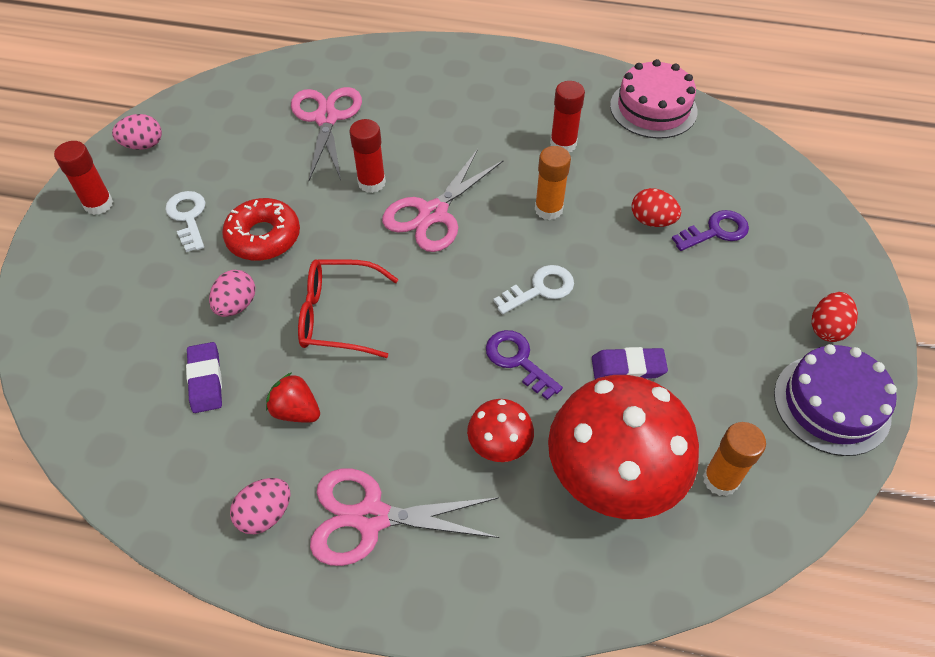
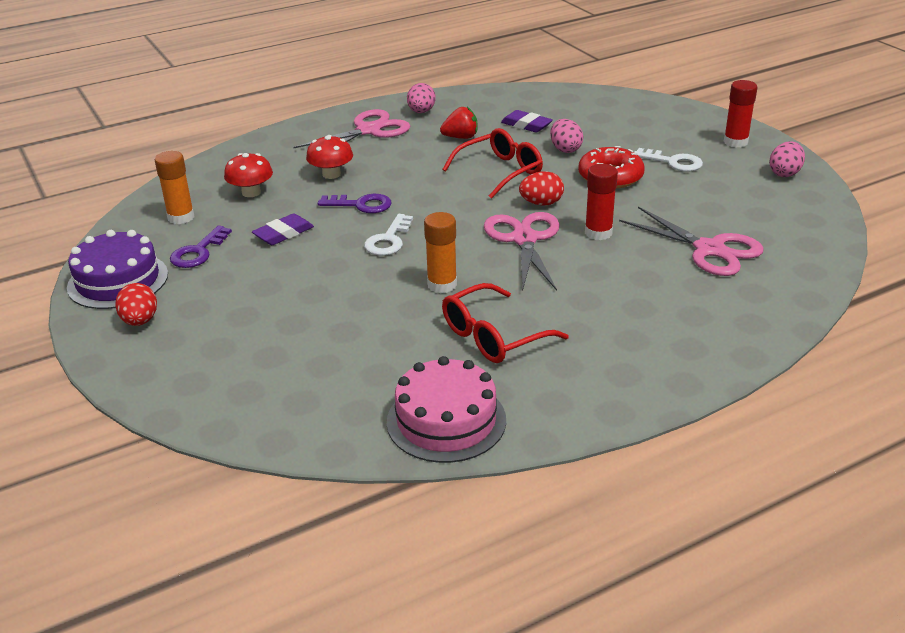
camera: 140 degrees right, 20 degrees down
red mushroom [548,375,699,519] -> red mushroom [224,153,273,197], size x0.47
red glue stick [550,81,585,152] -> red glasses [442,283,569,363]
red egg [632,188,681,227] -> red egg moved to [519,171,564,205]
purple key [672,210,749,251] -> purple key moved to [170,225,232,268]

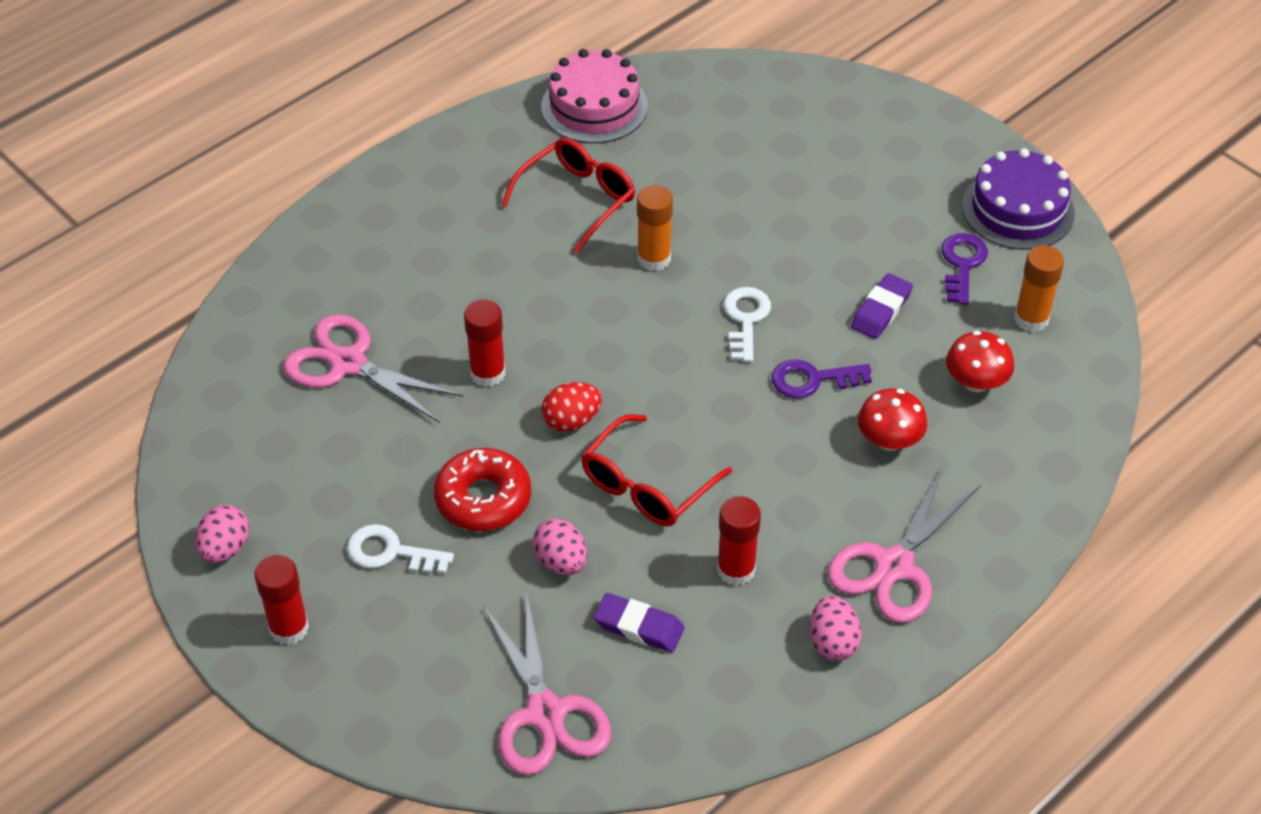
camera: 165 degrees right, 15 degrees up
red egg [115,283,157,326] -> none
red strawberry [440,107,478,139] -> red glue stick [717,496,761,586]
pink scissors [484,212,560,292] -> pink scissors moved to [483,592,611,775]

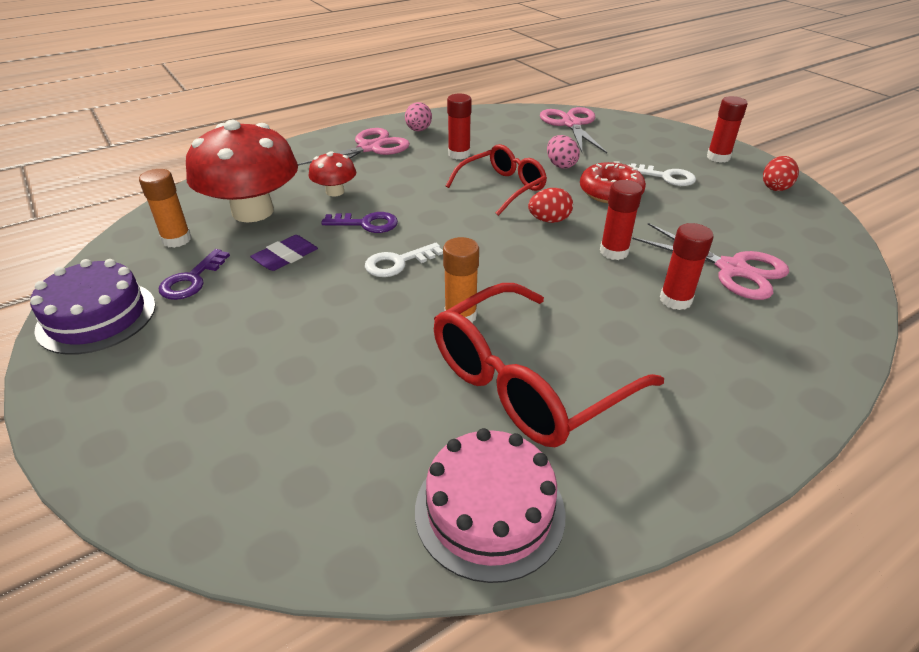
camera: 170 degrees left, 10 degrees down
pink egg [195,505,249,563] -> red egg [763,156,799,191]
red glasses [501,138,635,253] -> red glasses [434,283,664,447], size x1.58
purple eraser [594,593,685,653] -> none
white key [724,287,771,362] -> white key turned 45 degrees clockwise [365,243,443,277]
red mushroom [946,331,1014,392] -> red mushroom [186,120,298,222], size x2.11
none -> red glue stick [660,223,713,310]

